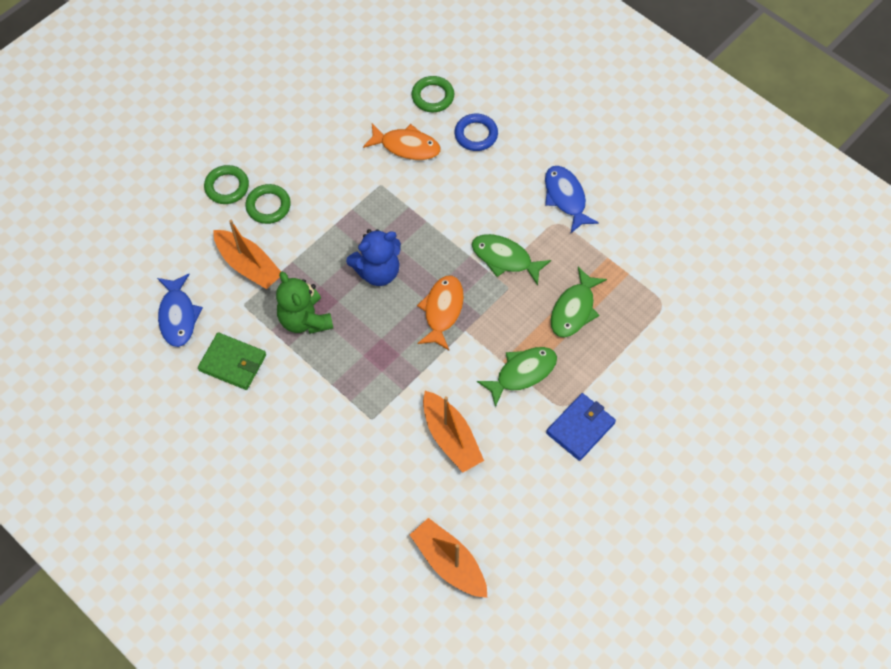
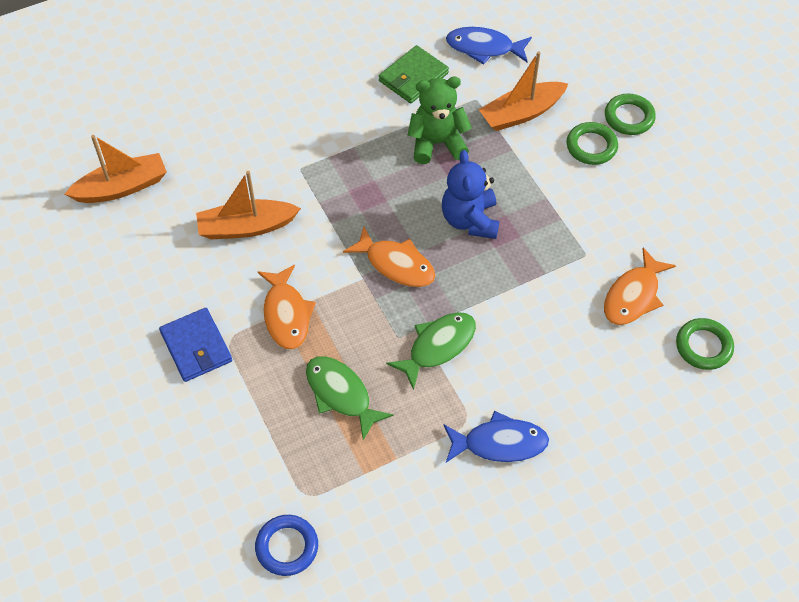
camera: 110 degrees right, 5 degrees down
blue ring [455,114,498,151] -> blue ring moved to [255,515,318,576]
green fish [477,347,557,407] -> orange fish [258,265,316,349]

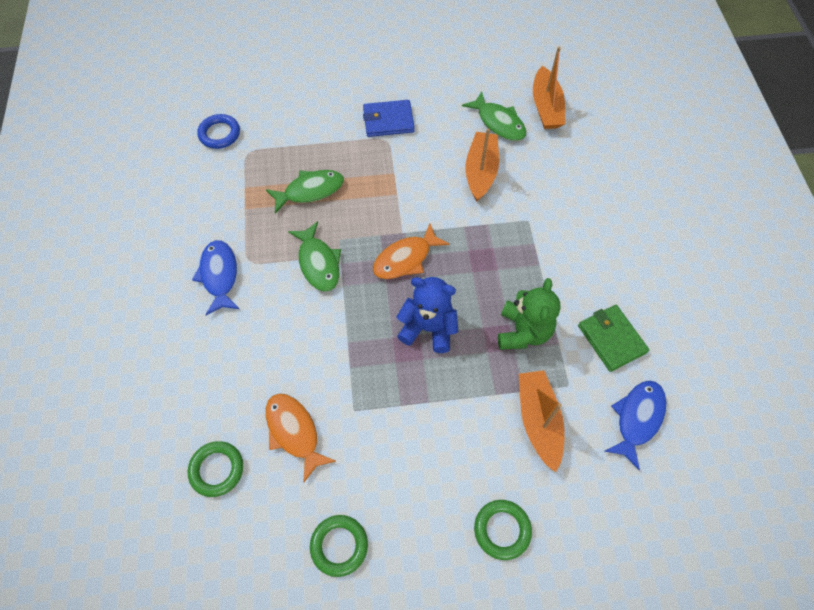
camera: 110 degrees right, 5 degrees up
orange fish [258,265,316,349] -> none
blue fish [443,411,549,463] -> blue fish turned 150 degrees clockwise [192,240,239,315]
green ring [566,122,618,165] -> green ring moved to [310,515,368,577]
none -> green fish [462,91,526,141]

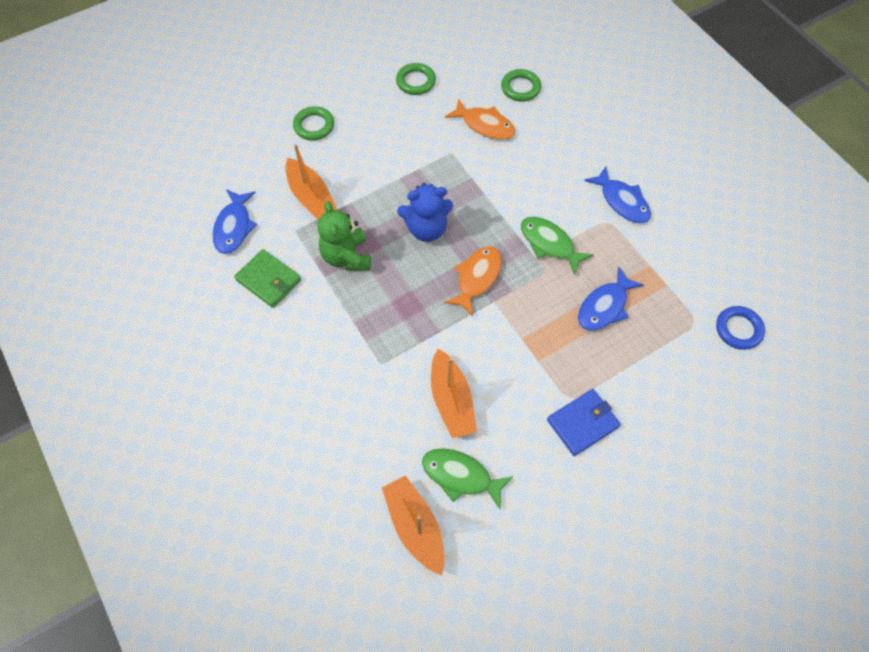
camera: 155 degrees right, 0 degrees up
green fish [266,170,344,214] -> blue fish [578,266,644,331]

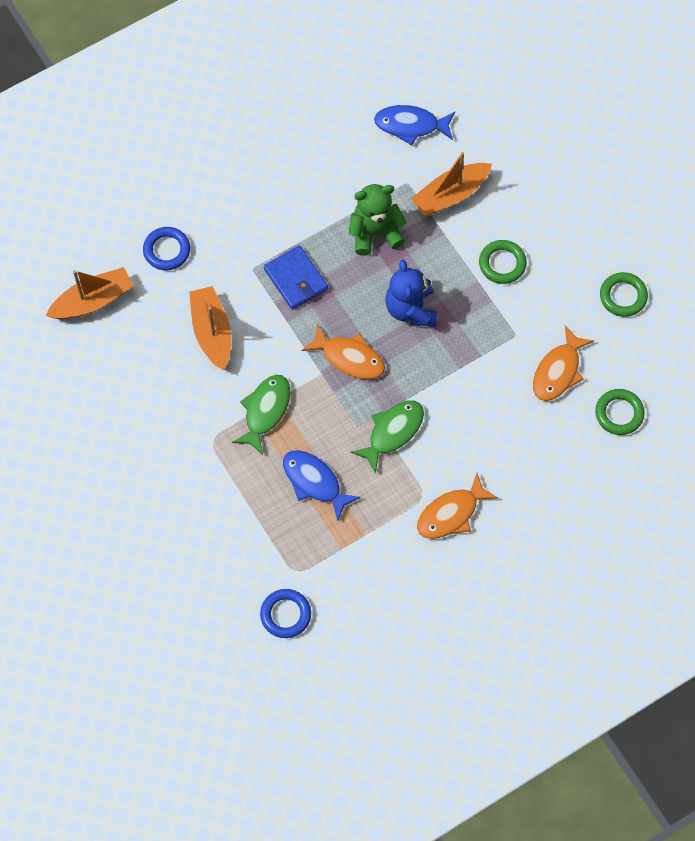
camera: 90 degrees right, 5 degrees up
green wallet [234,249,301,308] -> none
green ring [293,106,334,140] -> green ring moved to [479,240,527,284]
green fish [422,448,513,510] -> green fish moved to [232,375,290,455]
orange boat [431,349,477,439] -> orange boat turned 90 degrees clockwise [189,286,231,371]
blue wallet [547,389,621,456] -> blue wallet moved to [264,245,328,310]
blue fish [584,166,651,223] -> orange fish [417,473,498,539]
none -> blue ring [143,227,190,270]

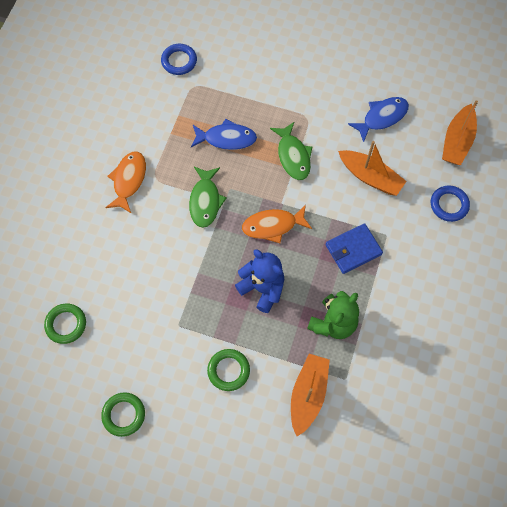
camera: 140 degrees right, 0 degrees up
blue wallet [264,245,328,310] -> blue wallet turned 45 degrees counterclockwise [325,223,383,274]
blue fish [374,105,455,145] -> blue fish moved to [348,97,409,142]
orange fish [533,326,594,401] -> none

